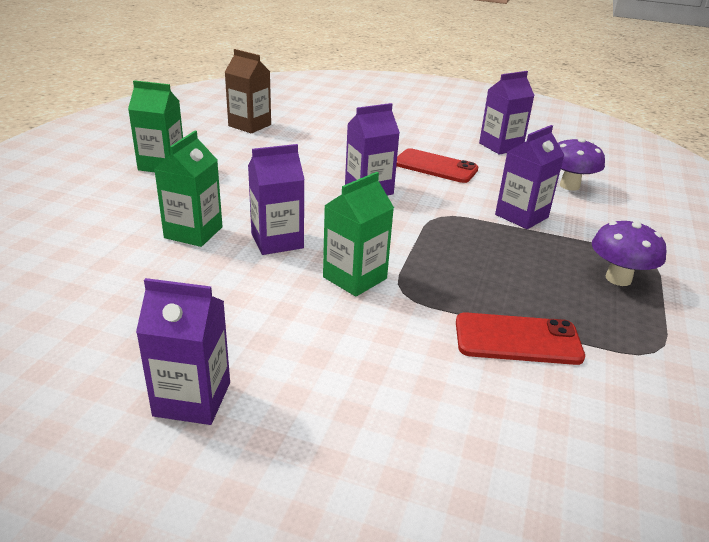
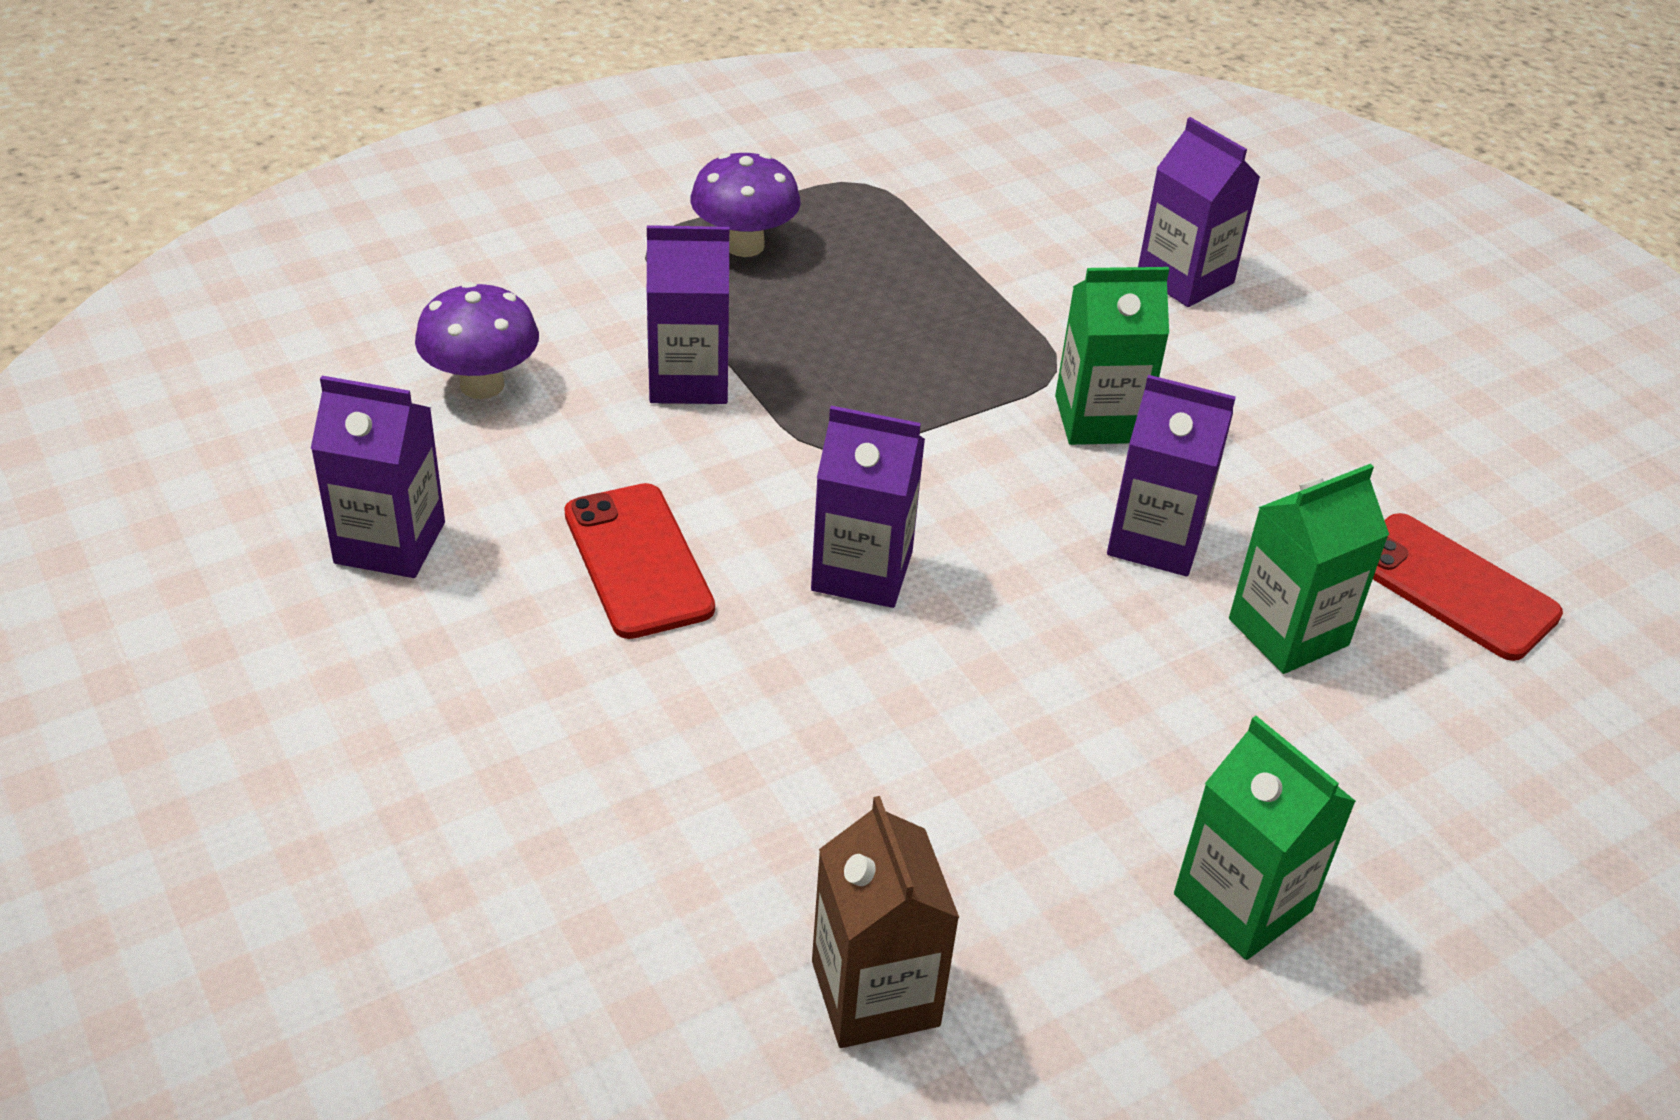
camera: 140 degrees left, 10 degrees up
purple carton [136,278,230,425] -> purple carton moved to [1138,117,1260,307]
red phone [456,312,585,365] -> red phone moved to [1373,513,1563,661]

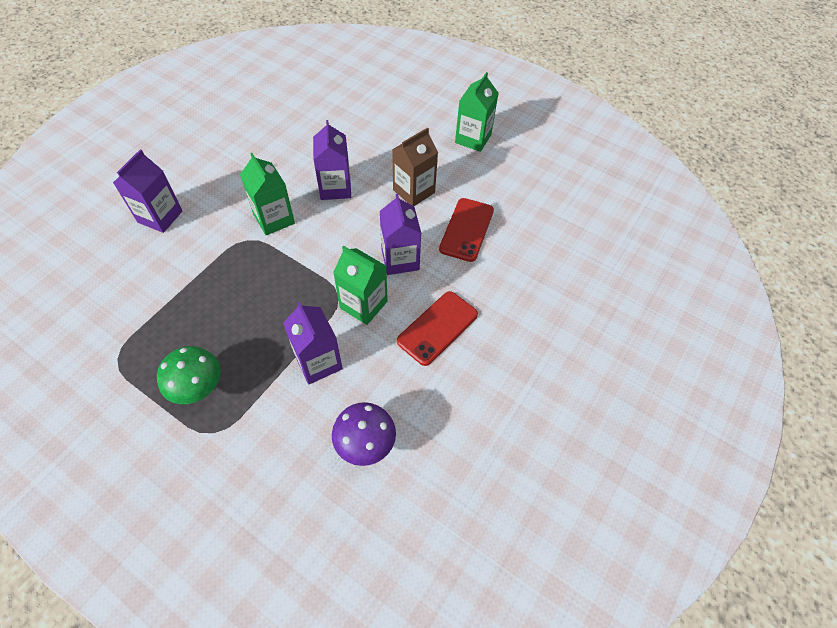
camera: 115 degrees left, 15 degrees up
purple carton [311,376,445,578] -> none
purple mushroom [691,153,801,257] -> green mushroom [157,346,221,404]
brown carton [812,796,959,1048] -> brown carton moved to [392,127,438,206]
green carton [1229,464,1389,674] -> green carton moved to [333,246,388,325]
red phone [1373,513,1563,661] -> red phone moved to [439,198,494,262]

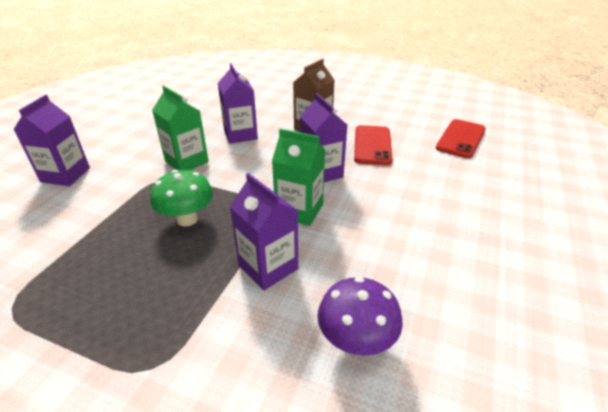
camera: 10 degrees left, 20 degrees down
green mushroom [157,346,221,404] -> green mushroom moved to [150,170,213,226]
red phone [397,291,478,366] -> red phone moved to [436,119,486,158]
green carton [455,72,499,152] -> none

